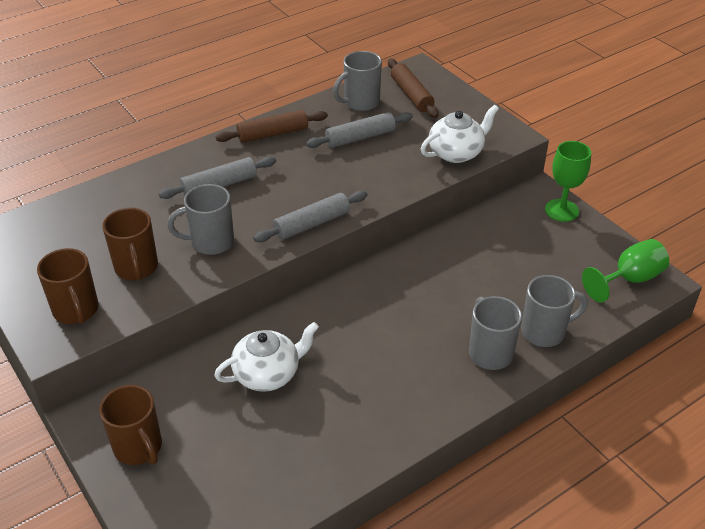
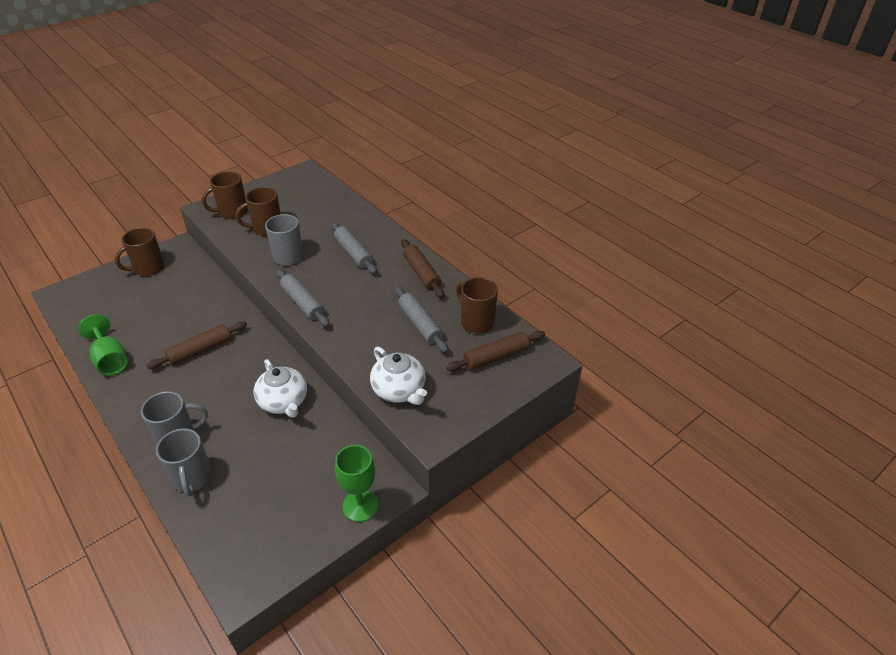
camera: 85 degrees right, 0 degrees up
white teapot [214,322,319,392] -> white teapot moved to [254,359,307,418]
grey mug [333,51,382,111] -> brown mug [456,277,498,333]
green goblet [582,239,669,303] -> green goblet moved to [78,314,128,376]
none -> brown rolling pin [146,321,247,369]

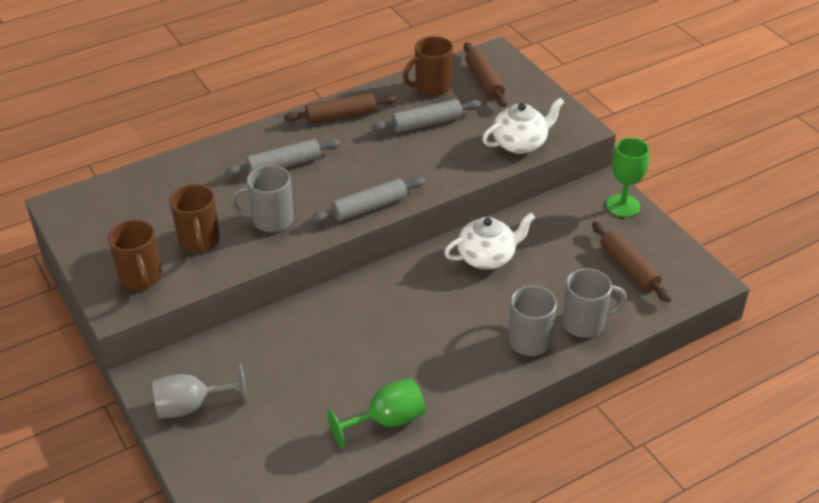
camera: 80 degrees left, 0 degrees up
brown mug [115,228,165,276] -> grey goblet [152,364,248,418]
brown rolling pin [146,321,247,369] -> brown rolling pin moved to [592,221,671,302]

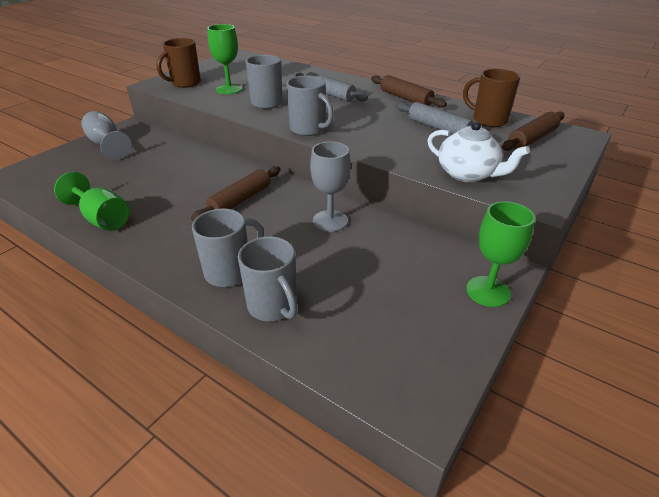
camera: 65 degrees right, 5 degrees down
brown mug [170,184,220,253] -> green goblet [207,24,243,94]
grey rolling pin [311,177,426,223] -> grey mug [287,76,334,136]
white teapot [444,213,535,269] -> grey goblet [310,141,351,232]
brown rolling pin [592,221,671,302] -> brown rolling pin moved to [191,166,281,221]

